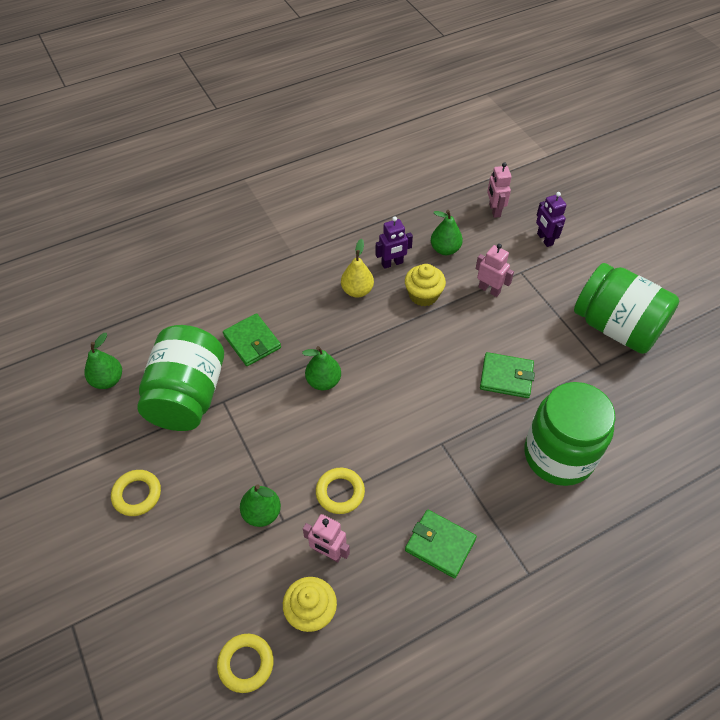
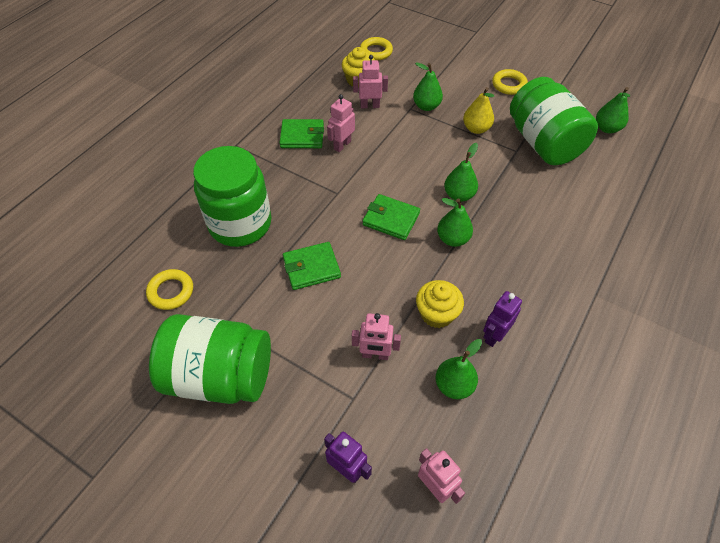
camera: 150 degrees right, 0 degrees up
green wallet [223,313,281,366] -> green wallet moved to [362,194,420,240]
yellow ring [316,468,365,514] -> yellow ring moved to [146,269,193,310]
yellow pear [341,239,374,297] -> yellow pear moved to [463,87,494,134]
none -> pink robot [327,94,355,152]
none -> green pear [437,198,473,247]

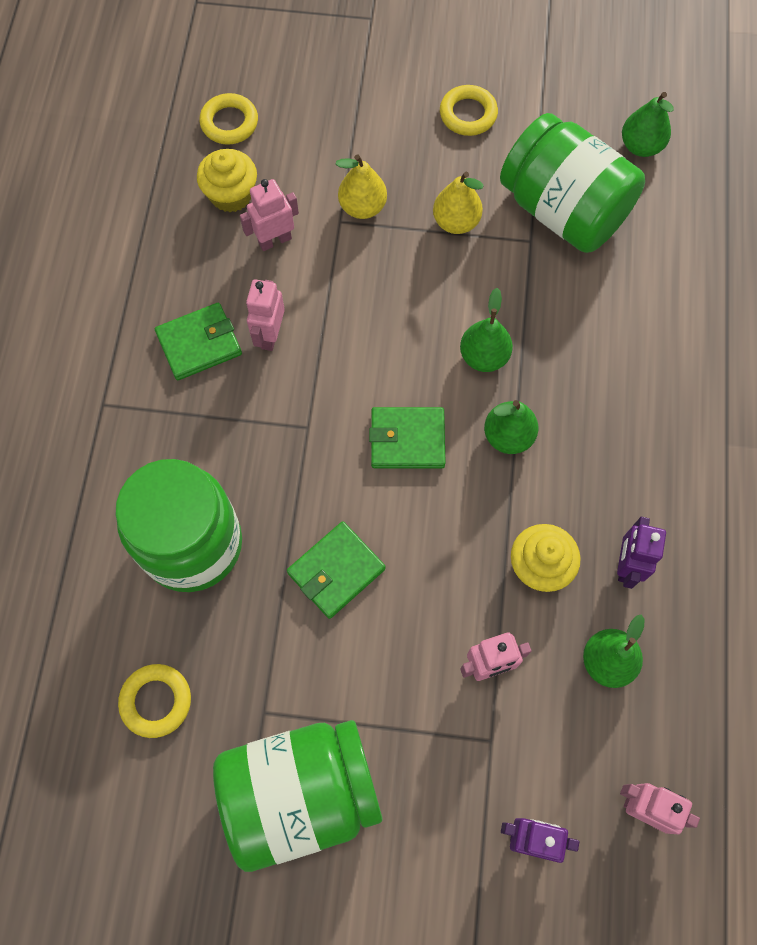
camera: 25 degrees left, 15 degrees up
green pear [413,62,443,111] -> yellow pear [335,154,387,219]

